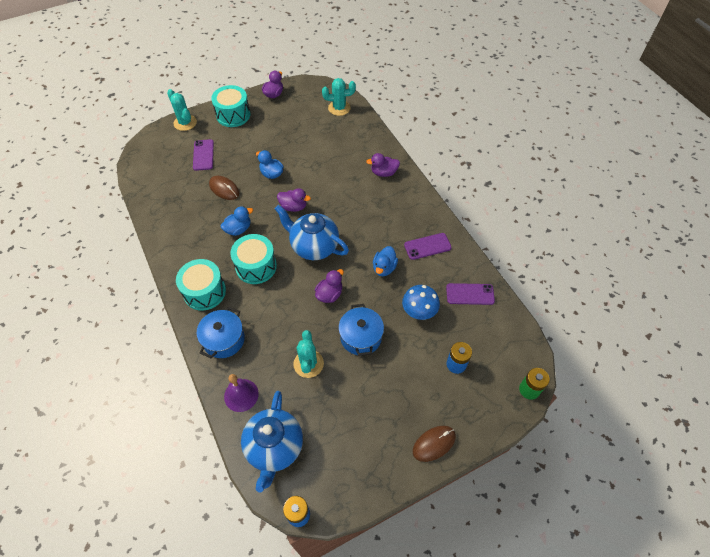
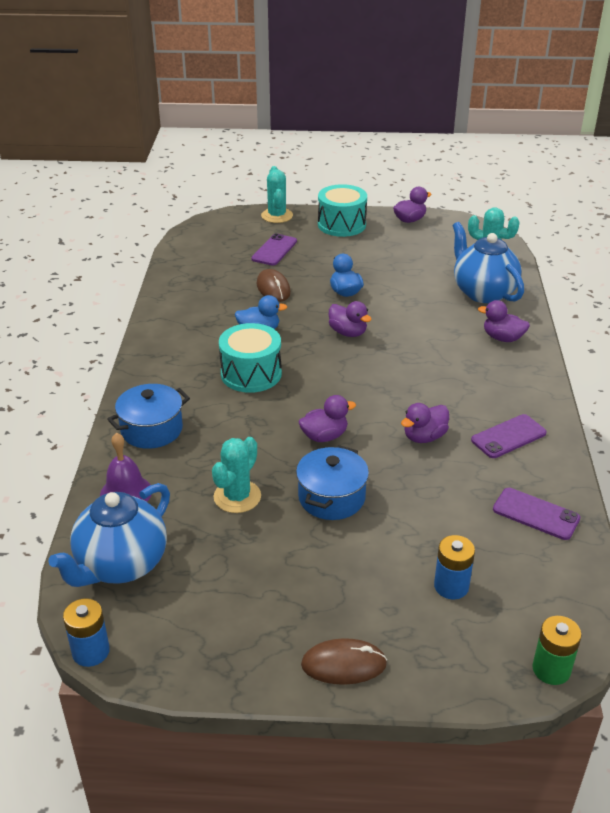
camera: 30 degrees right, 20 degrees down
turquoise drum [176,259,226,311] -> none
blue teapot [275,205,349,260] -> blue teapot moved to [452,222,524,303]
blue duck [373,246,398,276] -> purple duck [401,403,449,443]
blue mushroom [402,285,440,320] -> none
purple phone [404,233,452,260] -> purple phone turned 45 degrees counterclockwise [471,414,547,458]

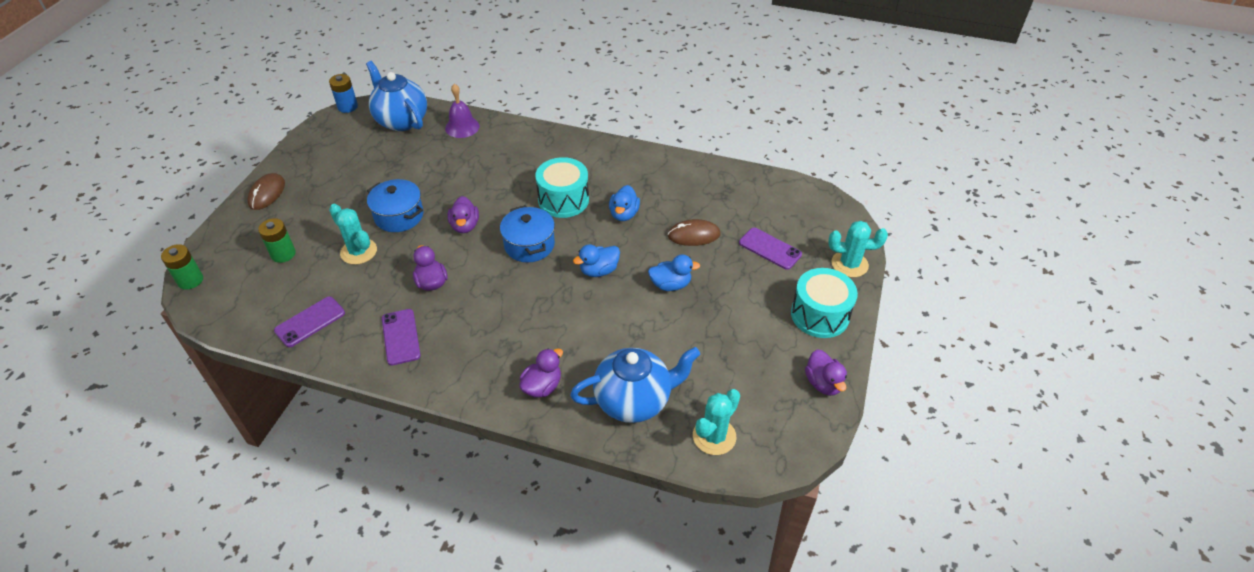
camera: 105 degrees right, 10 degrees up
blue pot [107,384,190,449] -> blue pot moved to [500,205,555,262]
turquoise cactus [212,437,261,513] -> turquoise cactus moved to [329,204,377,265]
purple duck [329,301,372,337] -> blue duck [573,244,620,277]
blue battery [434,535,475,600] -> green battery [258,218,296,263]

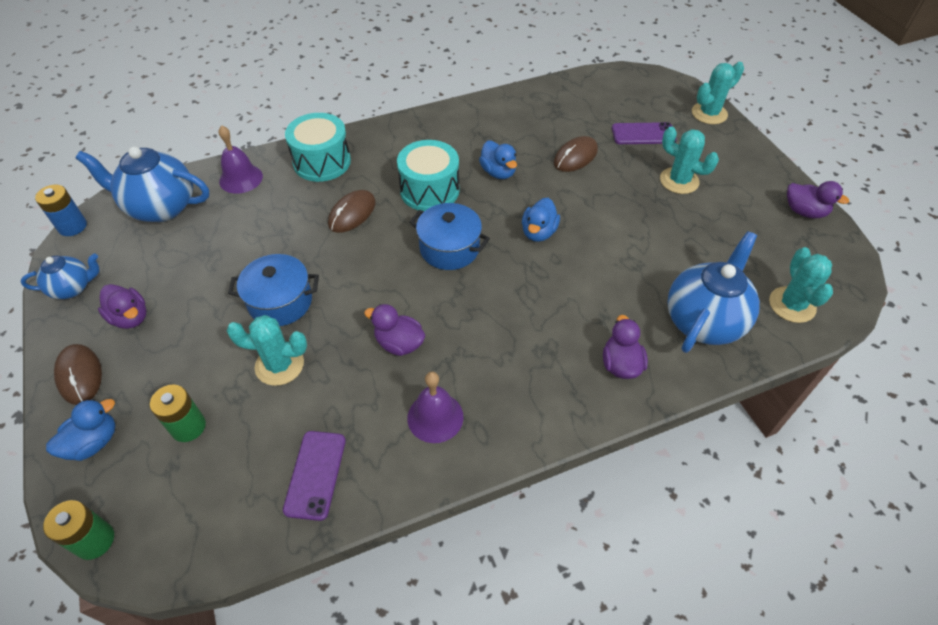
camera: 40 degrees left, 5 degrees up
purple phone [382,309,421,366] -> purple bell [407,372,464,443]
purple duck [448,196,479,233] -> purple duck moved to [98,284,147,329]
blue duck [648,255,700,291] -> blue duck moved to [46,399,115,461]
turquoise drum [791,268,858,338] -> turquoise drum moved to [285,113,351,182]
none -> blue teapot [21,253,99,299]
none -> brown mouse [328,190,376,233]
none -> turquoise cactus [660,126,719,194]

